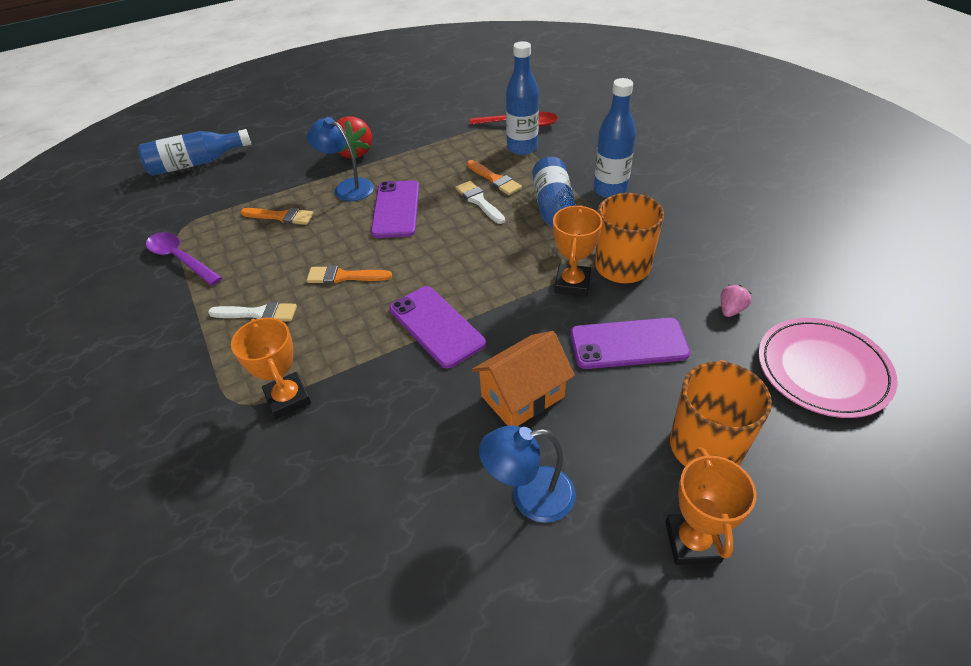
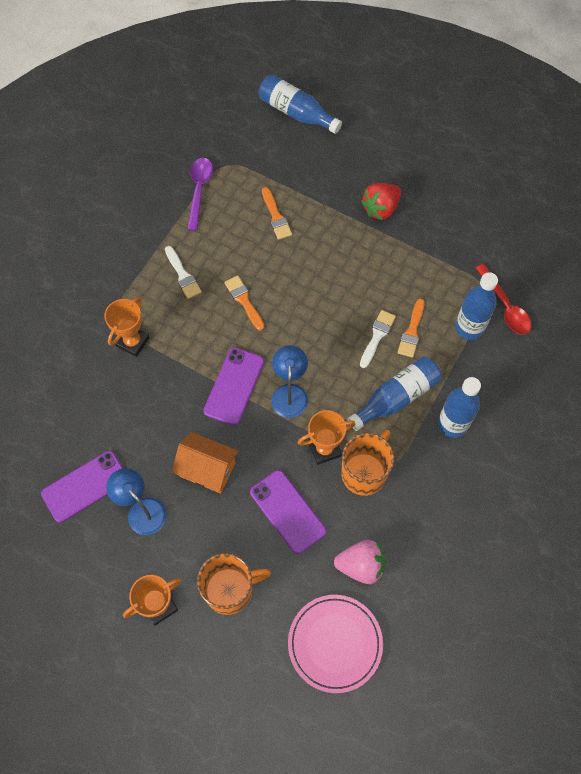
camera: 55 degrees right, 20 degrees up
blue lamp [307,117,374,201] -> blue lamp moved to [271,345,308,418]
purple phone [371,180,419,238] -> purple phone moved to [41,451,123,522]
pink strawberry [721,284,752,317] -> pink strawberry [334,540,386,584], size x1.87

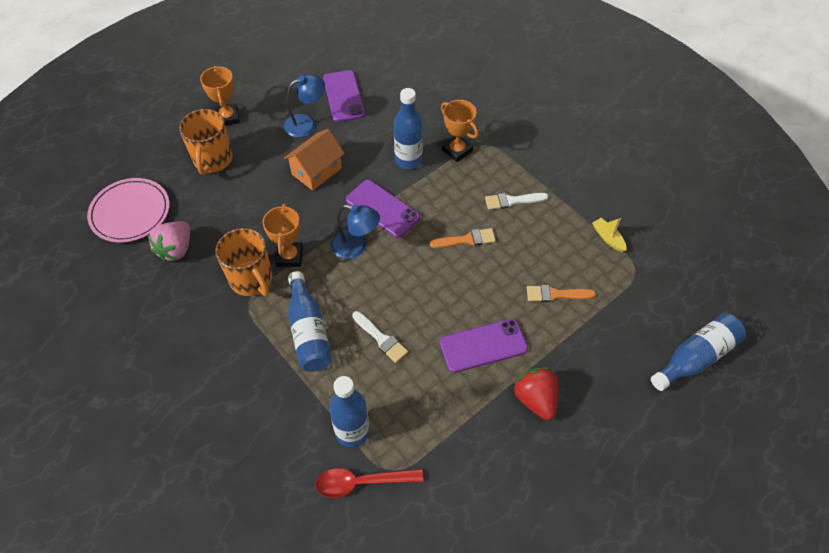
camera: 110 degrees right, 10 degrees down
purple spoon [187,158,213,231] -> yellow boat [592,218,627,252]
purple phone [250,470,327,554] -> purple phone moved to [440,319,528,373]
orange brush [398,299,424,358] -> none
blue bottle [438,377,481,438] -> blue bottle moved to [394,88,423,169]

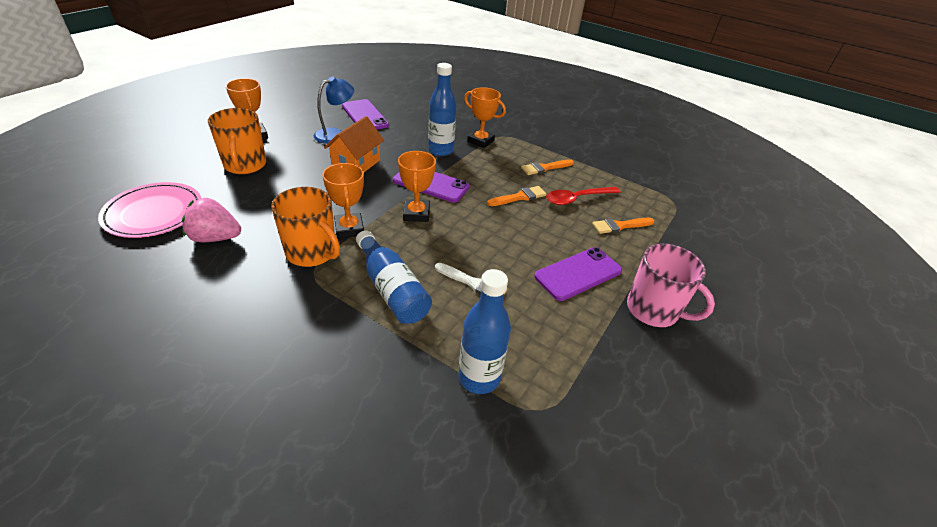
camera: 20 degrees left, 15 degrees down
pink strawberry [148,221,190,262] -> pink strawberry turned 90 degrees clockwise [182,198,241,242]
red spoon [315,468,423,498] -> red spoon moved to [546,187,621,205]
blue lamp [331,204,380,259] -> orange trophy [398,151,436,222]
white brush [485,193,548,210] -> orange brush [521,159,574,175]
red strawberry [514,367,558,420] -> pink mug [627,244,715,327]
yellow boat [592,218,627,252] -> none
blue bottle [651,313,746,391] -> none

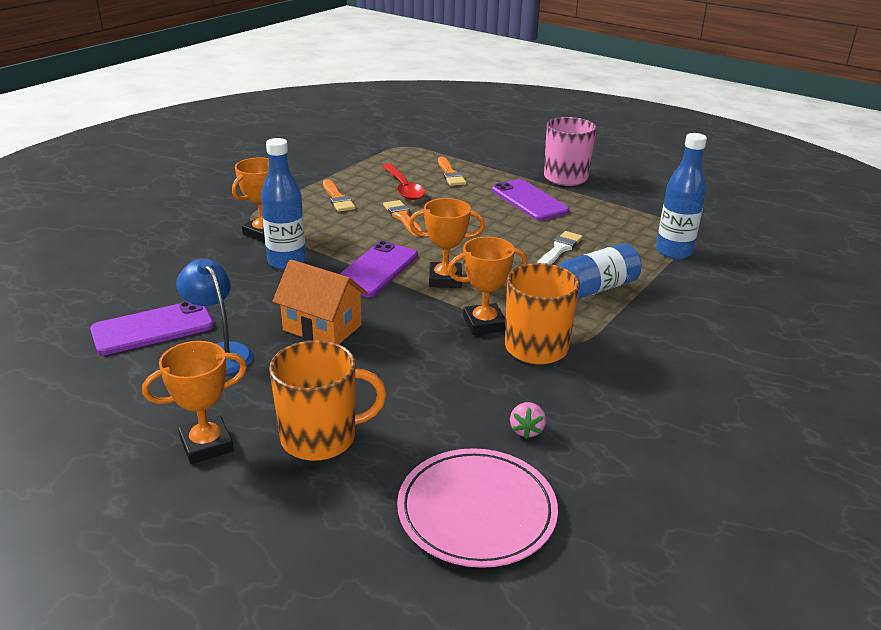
camera: 85 degrees left, 10 degrees down
pink strawberry [182,198,241,242] -> pink strawberry [510,402,546,439], size x0.54

